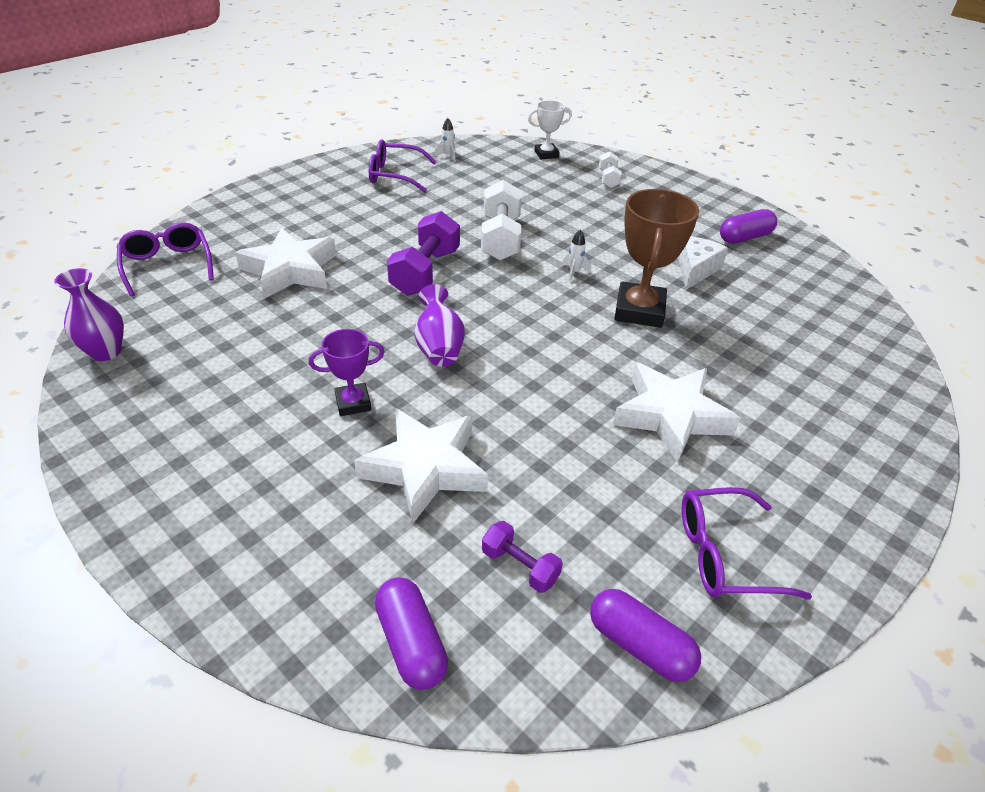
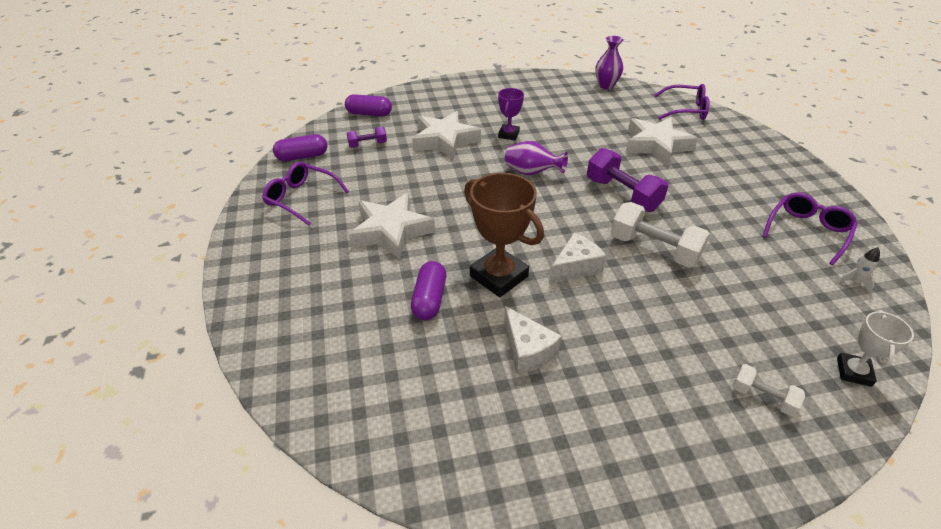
camera: 125 degrees right, 0 degrees up
white rocket [562,230,591,282] -> white cheese [549,233,606,284]
purple glasses [682,487,812,600] -> purple glasses turned 90 degrees counterclockwise [262,162,349,226]
purple capsule [720,209,777,244] -> purple capsule moved to [411,261,446,320]

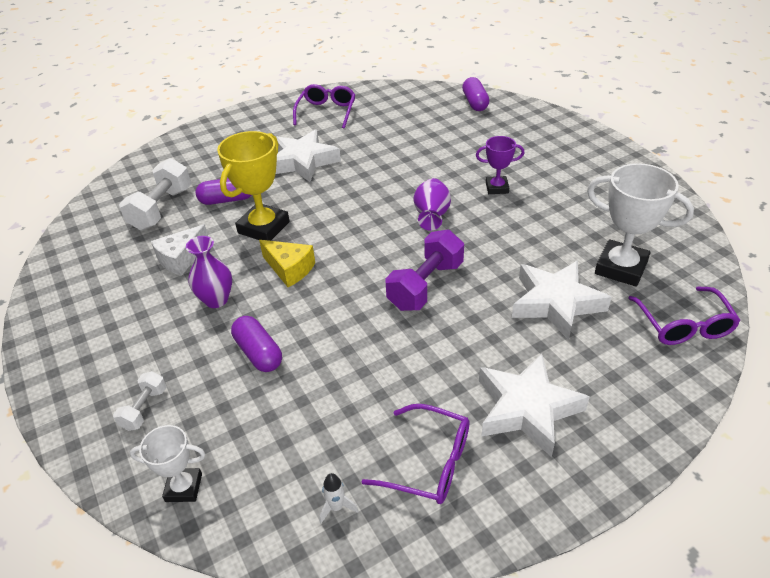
camera: 75 degrees right, 0 degrees up
purple capsule [273,134,327,161] -> purple capsule moved to [231,316,282,372]
purple dumbbell [347,126,387,148] -> none
white star [412,111,481,159] -> white star moved to [479,353,590,457]
brown trophy [464,173,544,297] -> yellow trophy [217,131,290,241]
white cheese [549,233,606,284] -> yellow cheese [259,240,315,287]
purple vase [595,36,624,89] -> purple vase moved to [186,236,232,308]
white dumbbell [611,202,710,268] -> white dumbbell moved to [119,158,191,230]
none -> white trophy [587,163,694,287]

